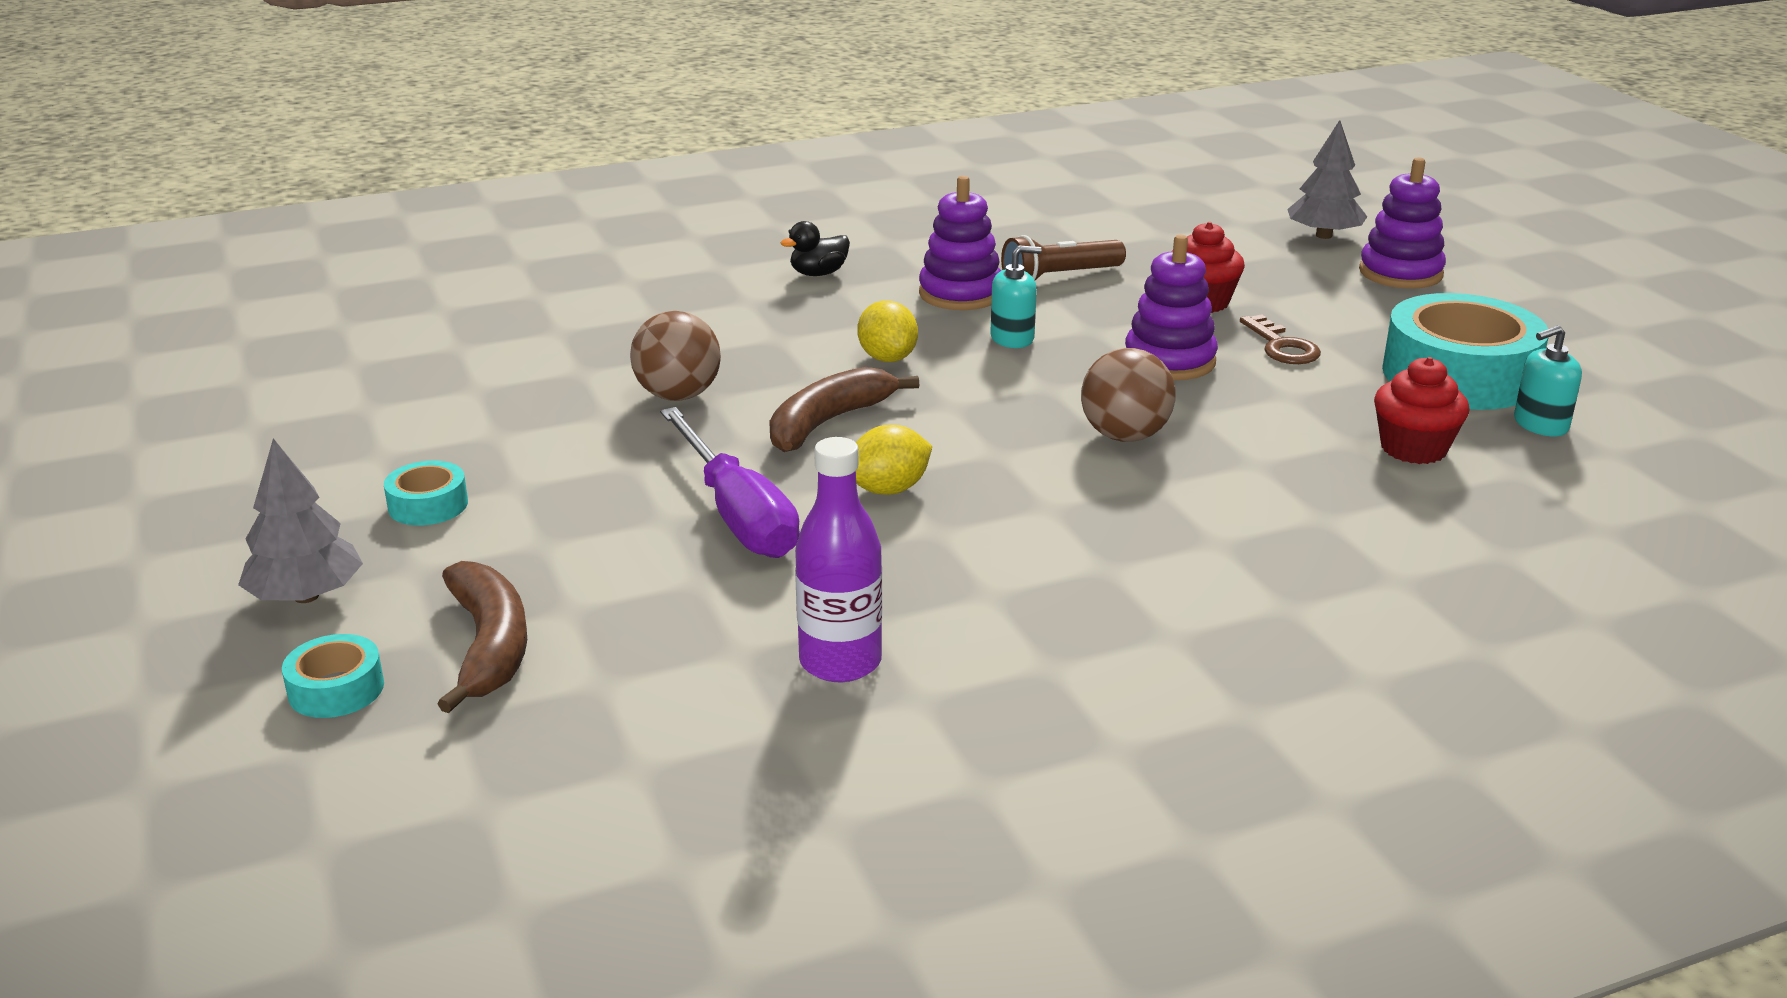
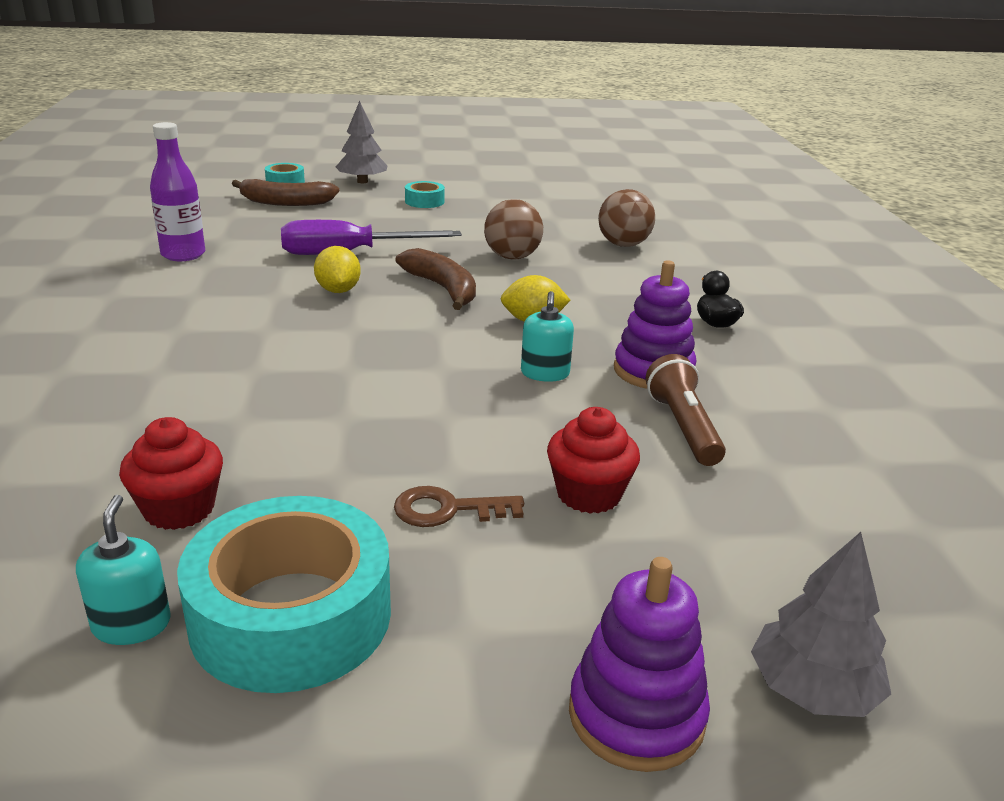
camera: 105 degrees right, 0 degrees up
brown ball [1081,348,1176,442] -> brown ball moved to [598,189,655,247]
purple stacking toy [1125,235,1218,380] -> none

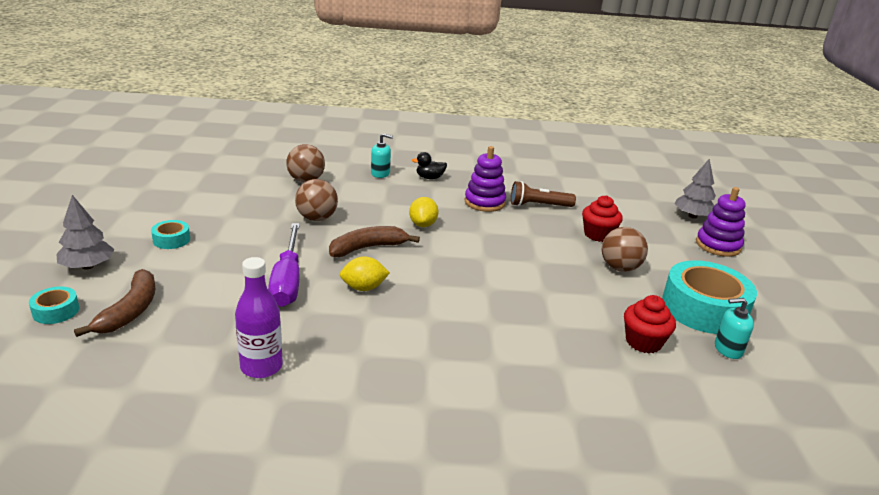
camera: 85 degrees left, 0 degrees up
brown key [394,486,524,527] -> brown ball [602,227,648,272]
turquoise soap dispenser [521,291,574,382] -> turquoise soap dispenser moved to [371,133,393,178]

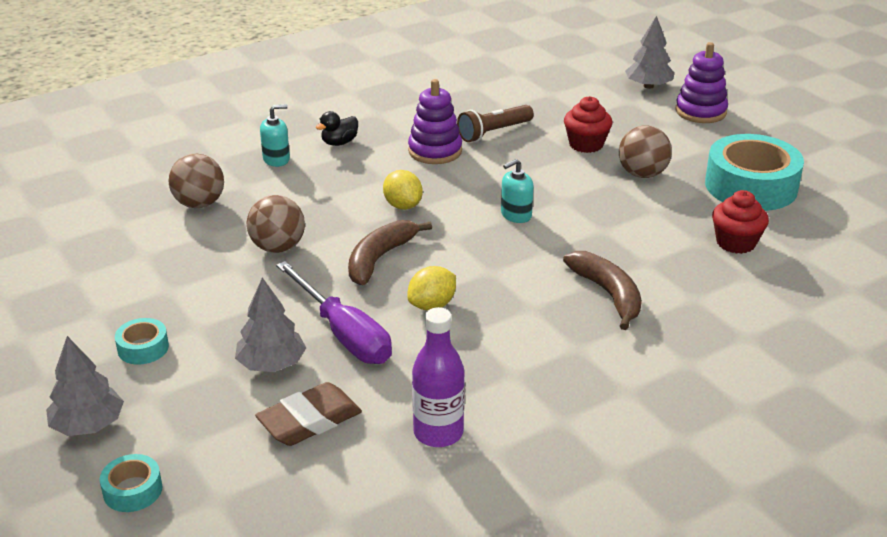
camera: 30 degrees left, 5 degrees up
brown banana [74,269,155,337] -> brown banana moved to [563,251,642,330]
turquoise soap dispenser [715,298,754,359] -> turquoise soap dispenser moved to [501,159,534,223]
none -> grey tree [235,278,306,372]
none -> brown eraser [255,382,362,446]

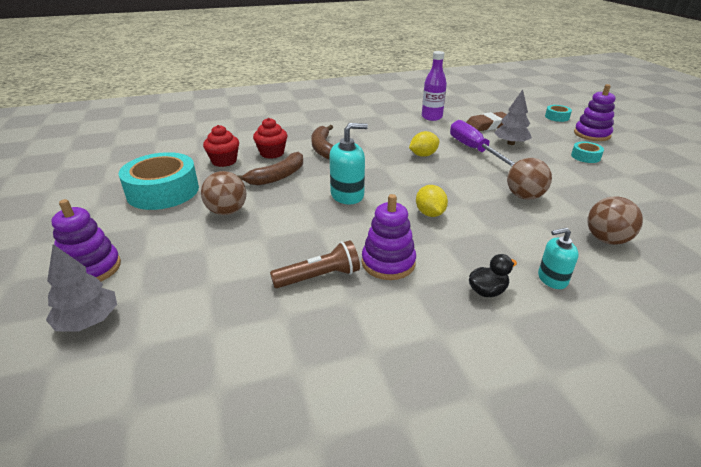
camera: 165 degrees left, 0 degrees up
grey tree [46,336,124,436] -> purple stacking toy [574,84,615,141]
brown banana [348,220,432,285] -> brown banana moved to [237,152,303,186]
turquoise soap dispenser [501,159,534,223] -> turquoise soap dispenser [330,123,368,204], size x1.56
red cupcake [564,96,612,153] -> red cupcake moved to [253,118,287,159]

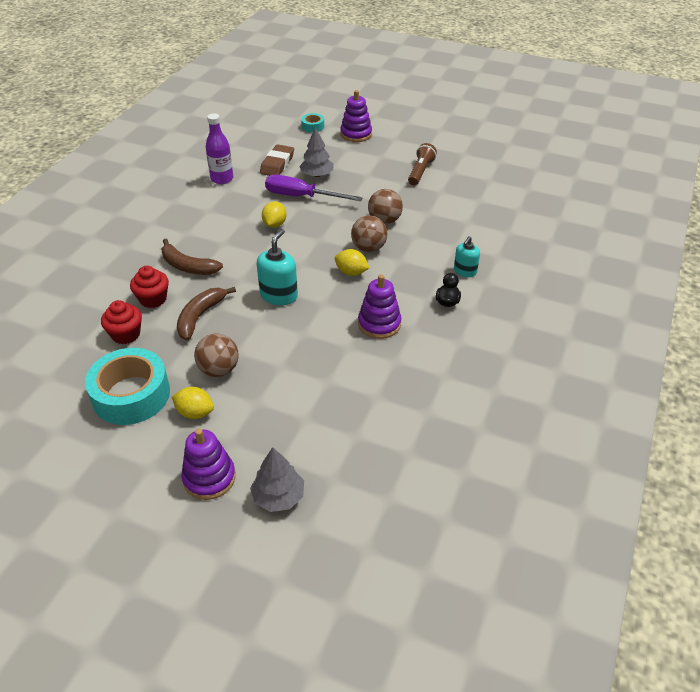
camera: 50 degrees left, 10 degrees up
brown banana [237,152,303,186] -> brown banana turned 150 degrees counterclockwise [177,287,236,340]
brown flashlight [270,240,360,288] -> brown flashlight moved to [408,143,437,185]
turquoise tape [571,141,604,163] -> none
brown ball [587,196,643,245] -> brown ball moved to [351,216,387,252]
none -> yellow lemon [172,387,214,419]

